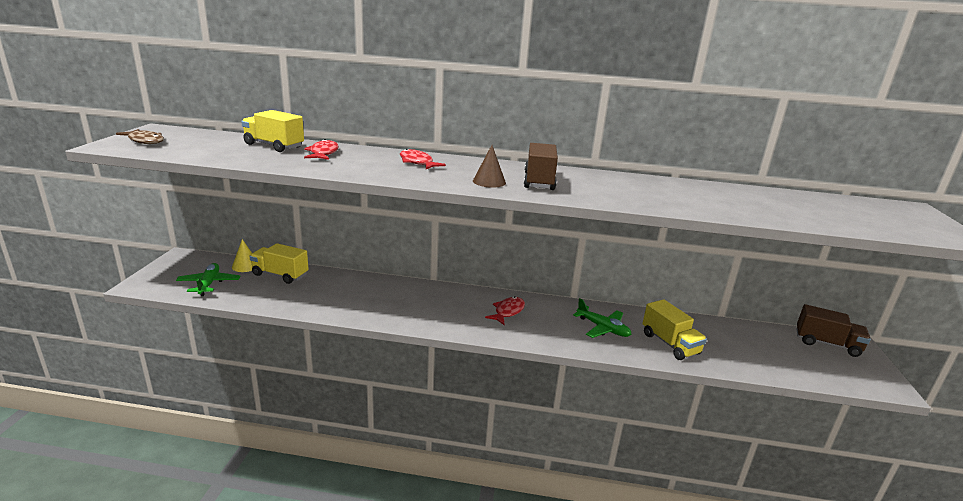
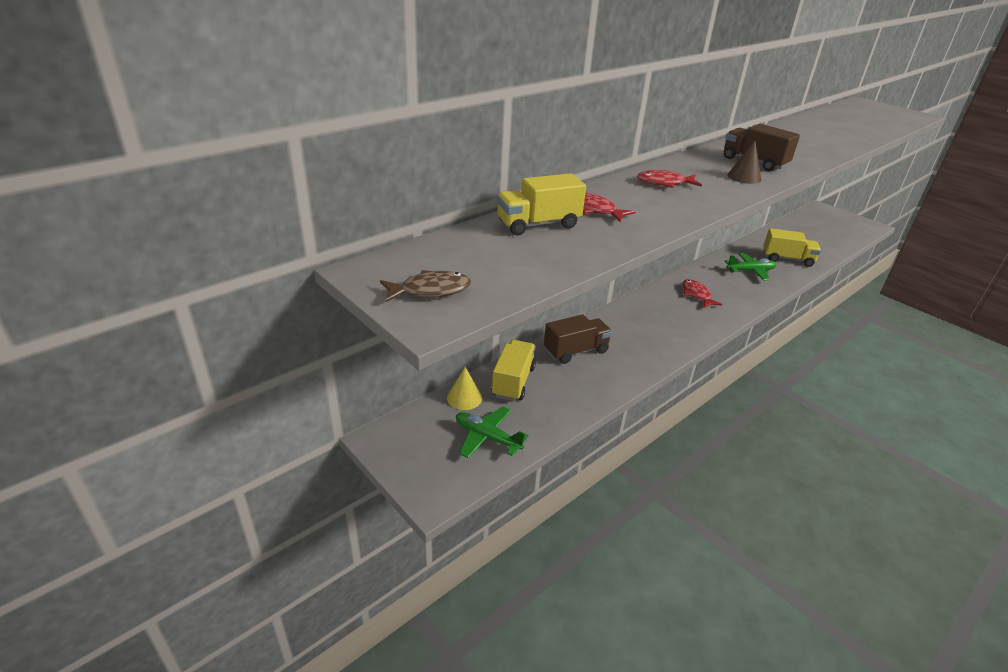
camera: 50 degrees left, 10 degrees up
yellow truck [249,243,309,284] -> yellow truck turned 135 degrees clockwise [491,340,536,401]
brown truck [797,304,871,357] -> brown truck moved to [544,314,612,364]

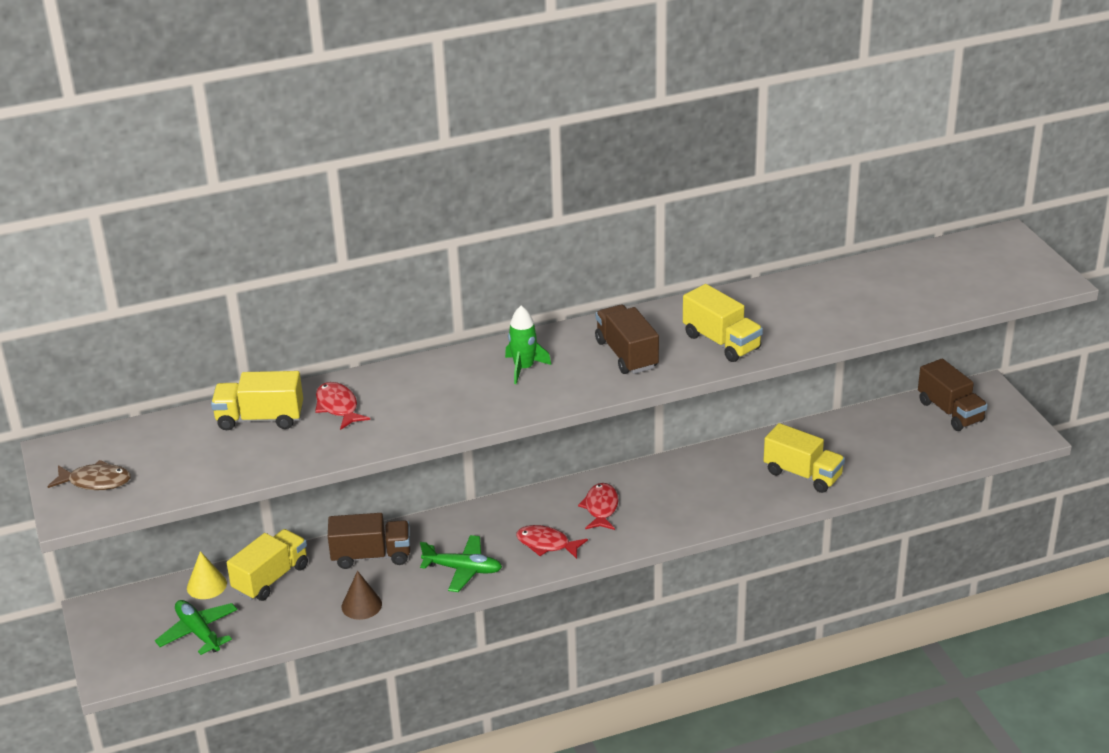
camera: 25 degrees right, 0 degrees up
red fish [637,170,702,188] -> red fish moved to [516,525,588,559]
green plane [725,253,776,280] -> green plane moved to [420,535,502,592]
brown cone [727,140,761,184] -> brown cone moved to [342,571,382,620]
none -> green rocket [505,306,551,384]
none -> yellow truck [683,284,763,362]
none -> brown truck [918,359,988,431]

